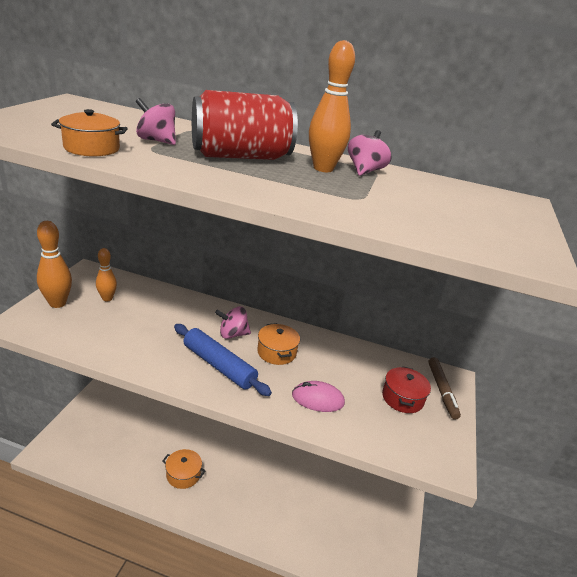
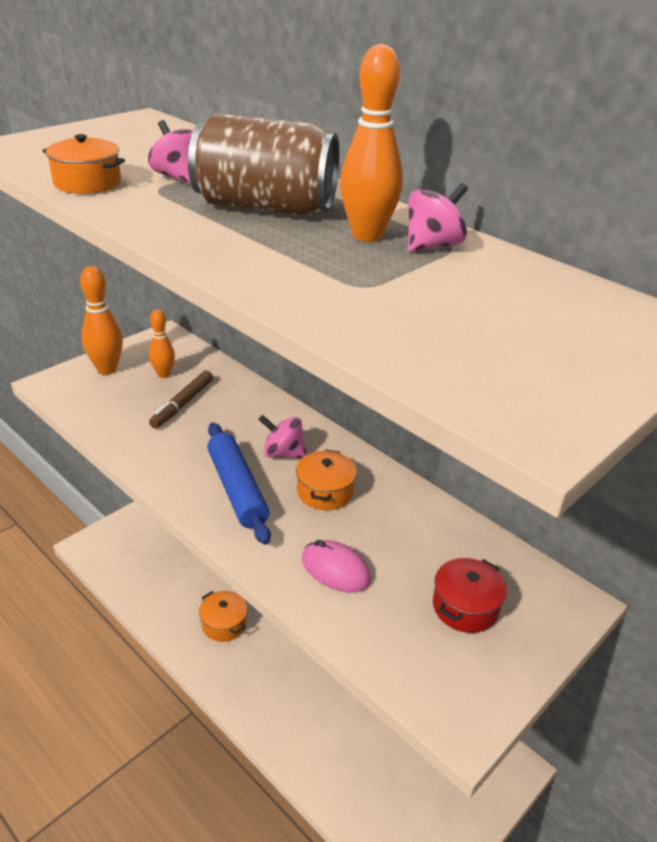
camera: 30 degrees right, 5 degrees up
red can [192,90,298,160] -> brown can [188,113,339,216]
brown marker [428,357,461,420] -> brown marker moved to [149,371,213,428]

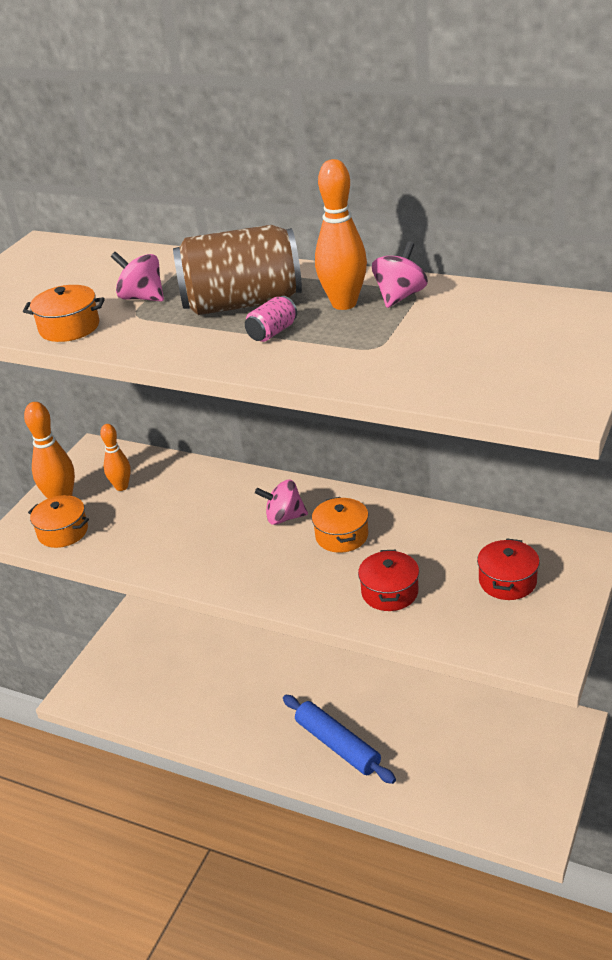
camera: 15 degrees left, 0 degrees up
brown marker [149,371,213,428] -> none
orange pot [199,591,248,642] -> orange pot moved to [28,495,89,548]
blue rolling pin [207,423,271,545] -> blue rolling pin moved to [283,695,396,784]
pink mouse [302,540,371,592] -> red pot [358,550,419,611]
none -> pink can [245,296,297,342]

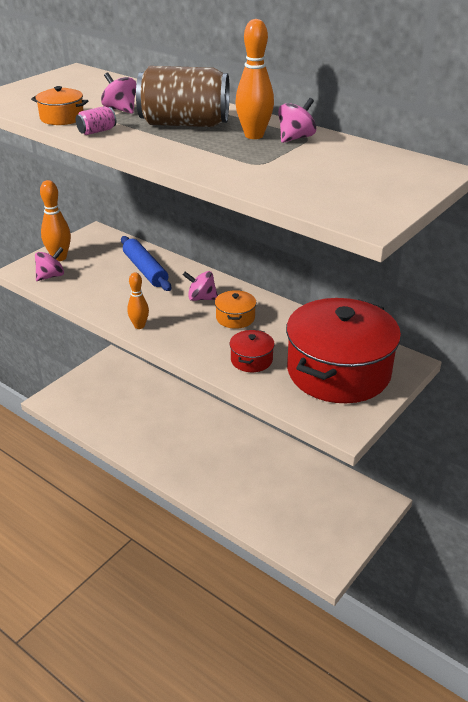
camera: 10 degrees right, 0 degrees up
orange pot [28,495,89,548] -> pink spinning top [35,247,64,281]
orange bowling pin [100,424,131,491] -> orange bowling pin moved to [127,273,149,329]
pink can [245,296,297,342] -> pink can moved to [76,106,116,135]
blue rolling pin [283,695,396,784] -> blue rolling pin moved to [121,236,171,291]
red pot [477,538,540,600] -> red pot [286,298,401,403], size x2.41

